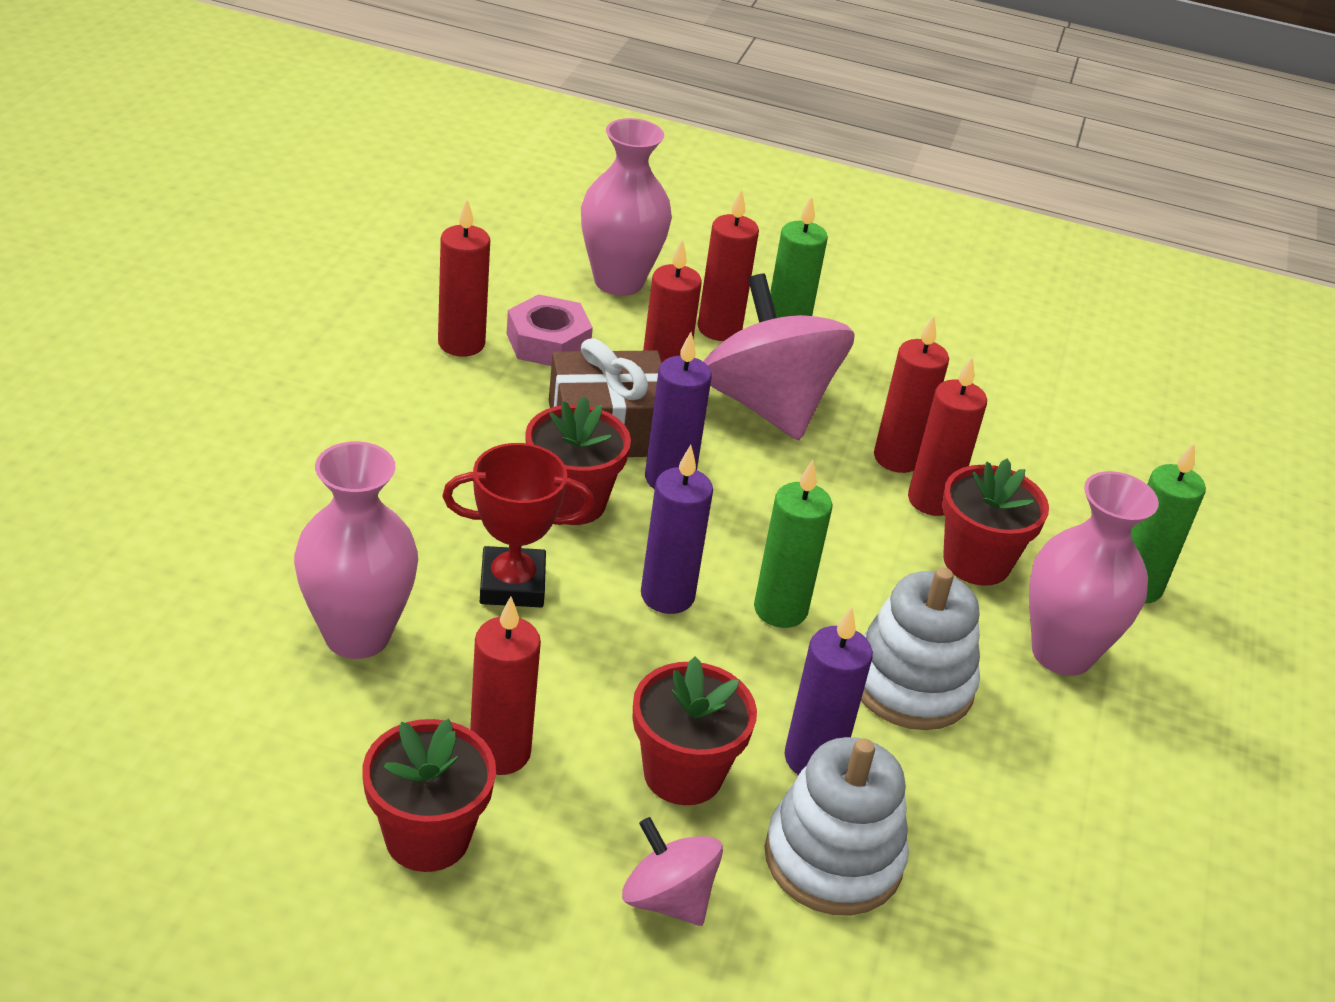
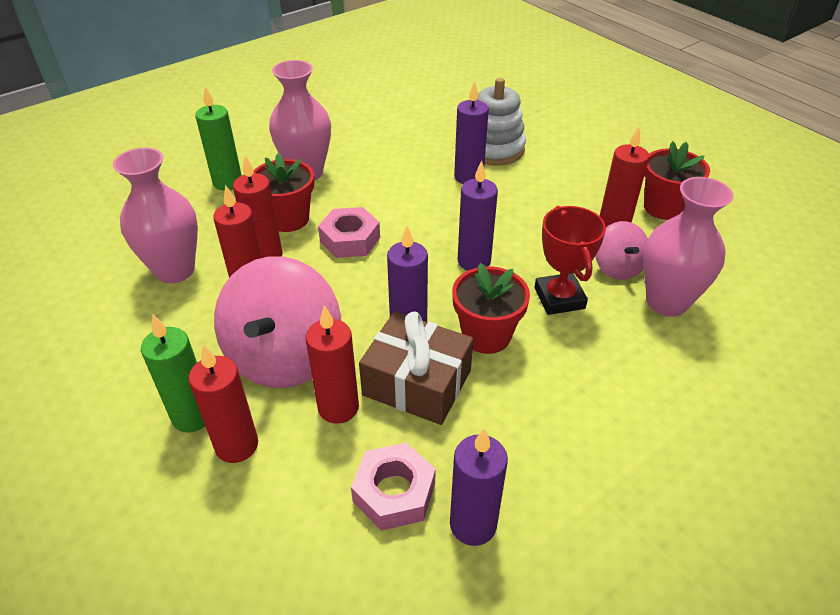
camera: 140 degrees left, 5 degrees up
red candle [438,200,490,357] -> purple candle [450,429,508,546]
red trophy [442,443,594,607] -> red trophy turned 45 degrees clockwise [534,206,606,315]
pink vase [581,118,672,296] -> pink vase moved to [113,147,198,283]
pink spinning top [622,817,723,926] -> pink spinning top moved to [595,221,648,280]
red flower pot [633,657,757,805] -> none
green candle [754,460,833,628] -> none
white stacking toy [861,567,980,730] -> none
none -> pink nut [318,207,380,258]

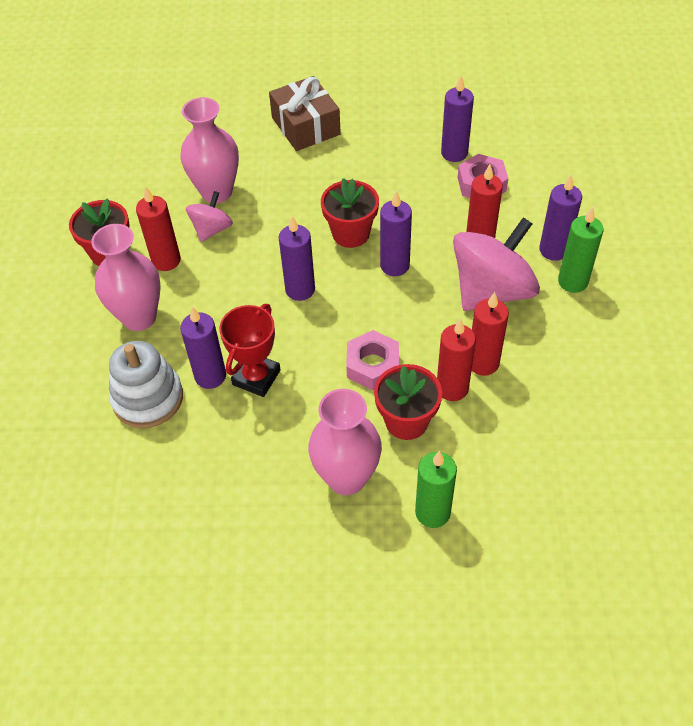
camera: 140 degrees left, 10 degrees up
pink vase [113,147,198,283] -> pink vase moved to [91,224,161,331]
red candle [188,345,258,463] -> purple candle [539,174,582,261]
brown gift [359,311,473,425] -> brown gift moved to [269,76,341,151]
red trophy [534,206,606,315] -> red trophy moved to [219,304,281,397]

